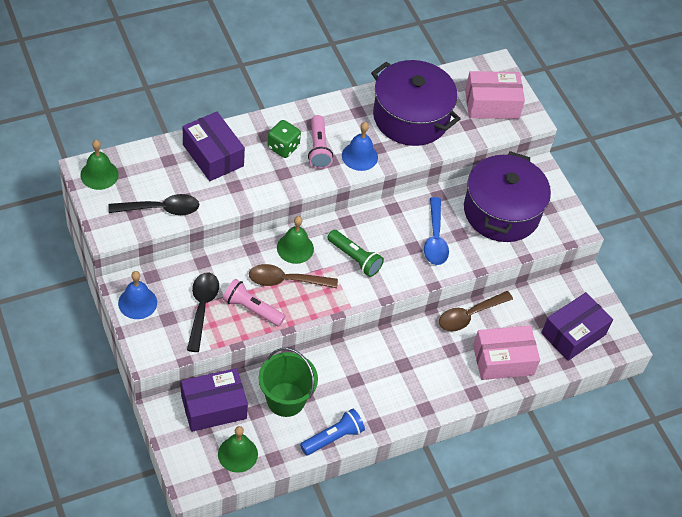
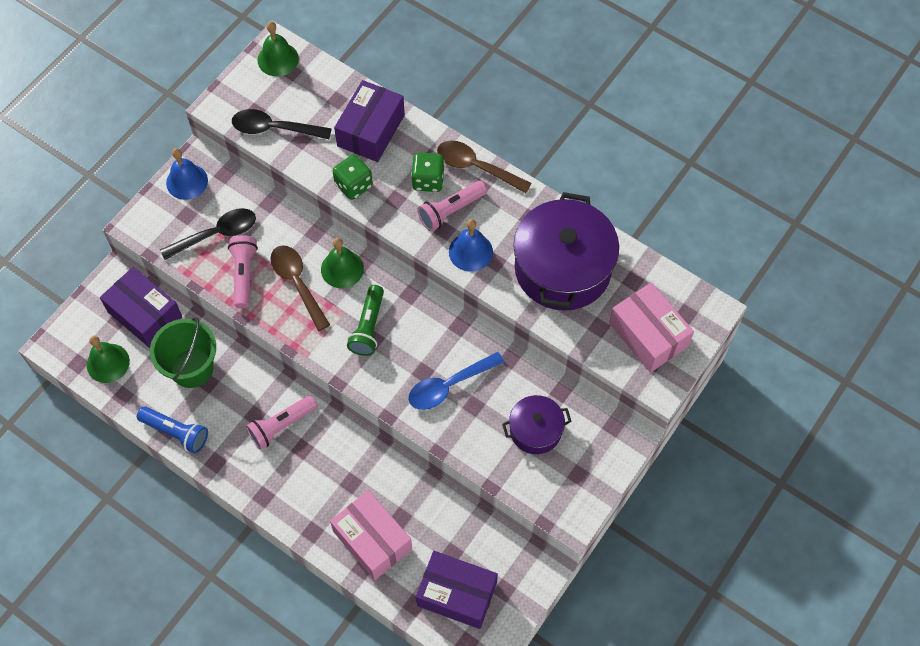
camera: 65 degrees right, 10 degrees up
black spoon [108,194,199,215] -> black spoon turned 135 degrees clockwise [232,109,332,139]
brown spoon [439,291,513,332] -> brown spoon moved to [437,141,532,193]
purple pot [464,151,551,242] -> purple pot [502,395,572,454], size x0.53
none -> pink flashlight [246,395,318,450]
none -> green dice [332,155,373,200]

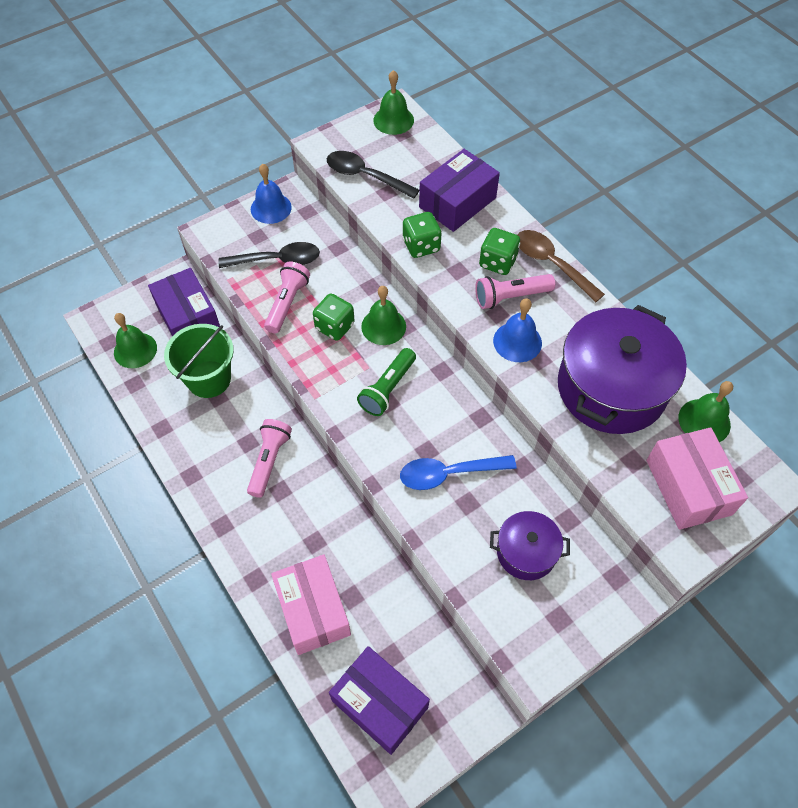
camera: 20 degrees right, 5 degrees down
blue flashlight [137,406,208,453] -> none
pink flashlight [246,395,318,450] -> pink flashlight turned 120 degrees clockwise [247,419,292,498]
brown spoon [270,245,330,331] -> green dice [313,294,355,341]
none -> green bell [678,381,733,442]

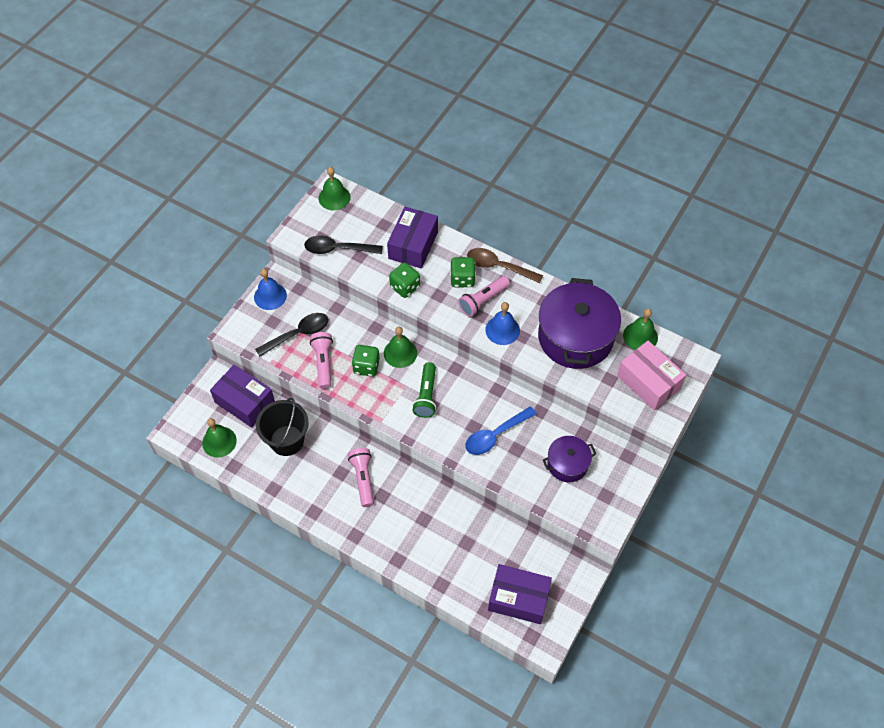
camera: 25 degrees left, 0 degrees up
green bucket [164,324,234,398] -> black bucket [256,398,309,456]
pink box [271,554,351,655] -> none

